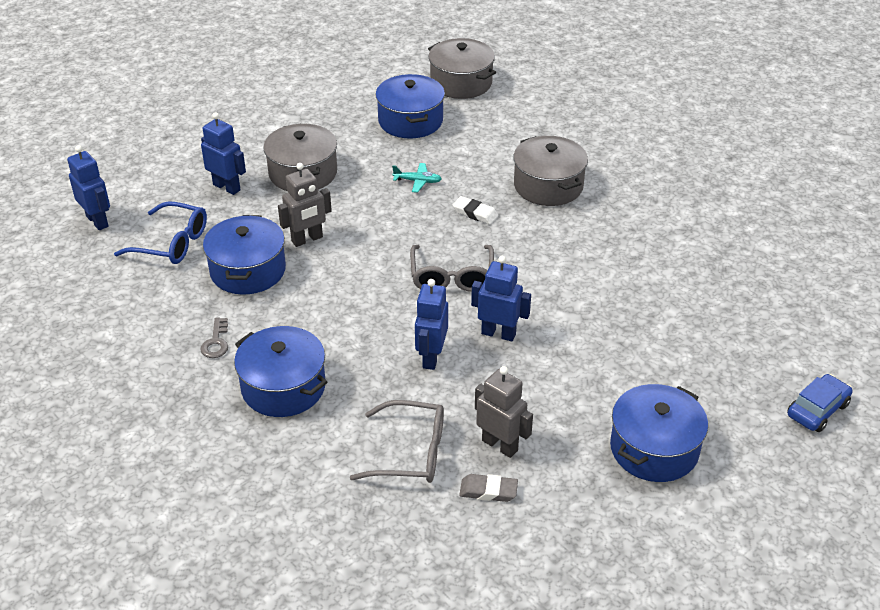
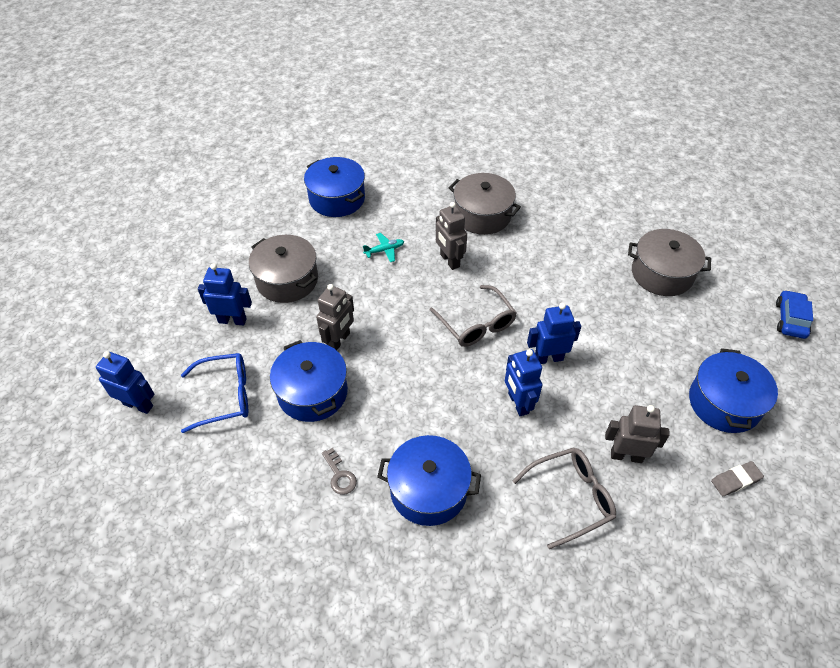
camera: 30 degrees left, 10 degrees up
grey pot [428,38,496,99] -> grey pot moved to [628,229,711,296]
white eraser [453,196,499,225] -> grey robot [436,202,467,270]
grey eraser [459,474,518,502] -> grey eraser moved to [711,461,764,496]

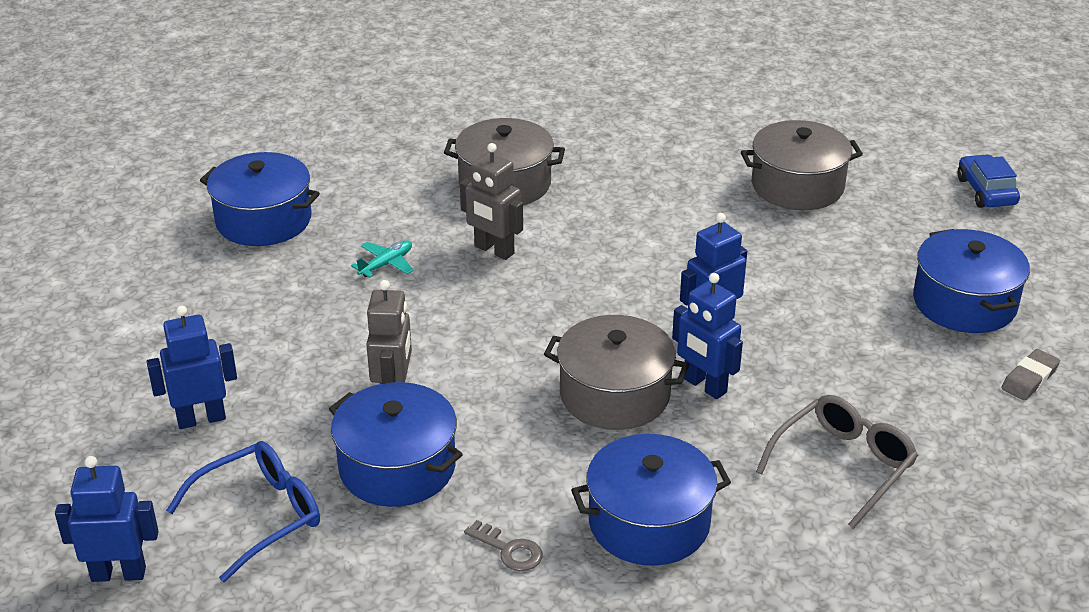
camera: 25 degrees left, 15 degrees down
grey pot [249,235,318,303] -> grey pot moved to [544,315,689,430]
grey glasses [430,285,517,347] -> none
grey robot [605,405,670,463] -> none

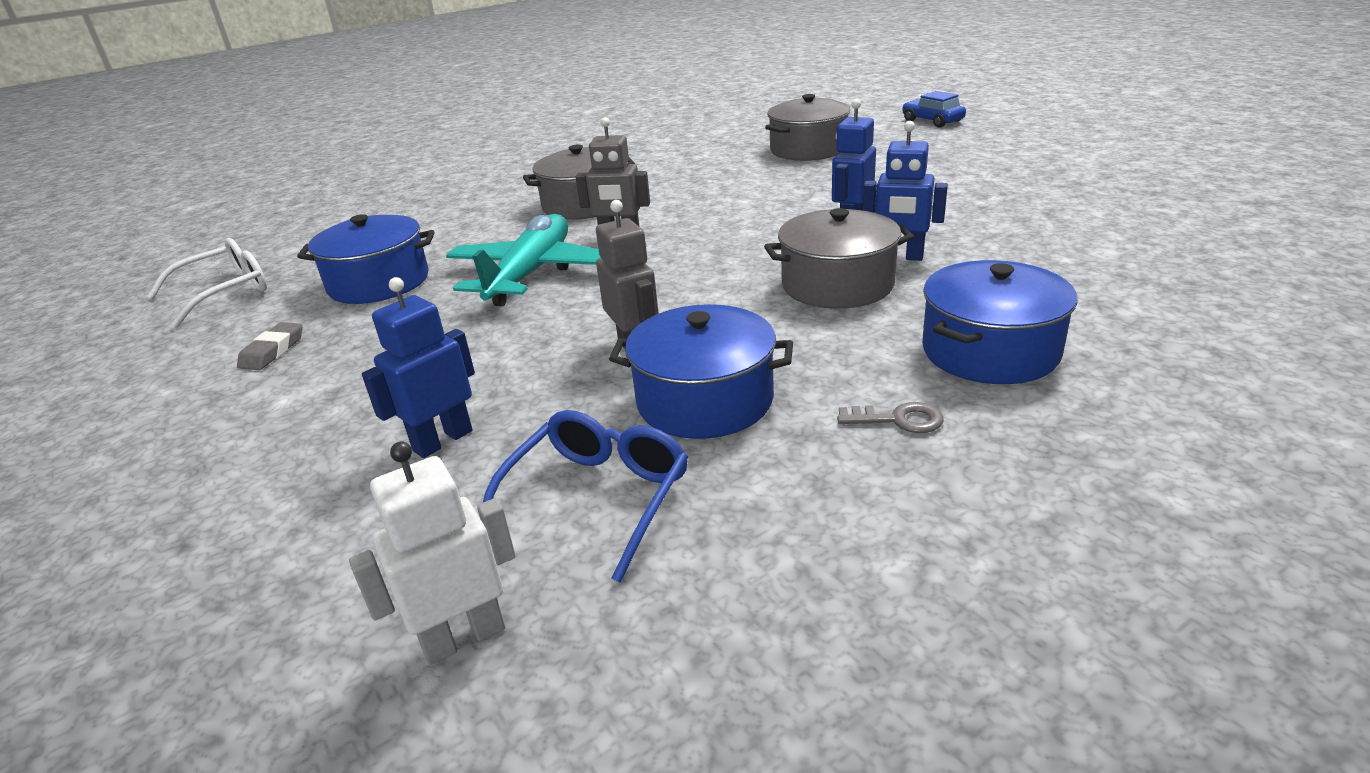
camera: 25 degrees left, 5 degrees down
blue robot [55,456,159,582] -> white robot [349,441,515,665]
turquoise plane [351,240,414,278] -> turquoise plane [446,214,601,306], size x2.47
grey glasses [756,395,918,529] -> none
blue pot [913,229,1030,333] -> none
grey eraser [1001,349,1060,400] -> grey eraser moved to [237,322,302,370]
none -> white glasses [147,238,267,328]

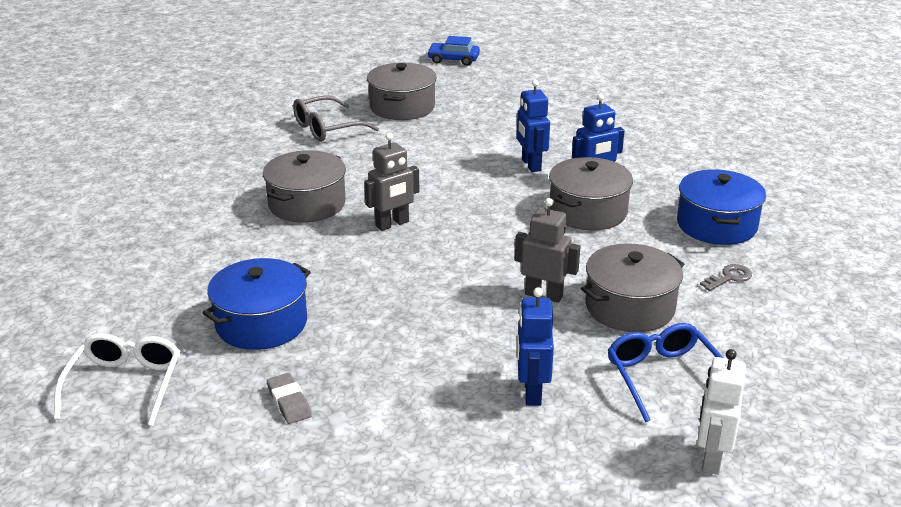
camera: 45 degrees left, 0 degrees up
turquoise plane [446,214,601,306] -> none
blue pot [609,304,793,439] -> grey pot [581,243,684,332]
none -> grey glasses [293,95,379,141]

